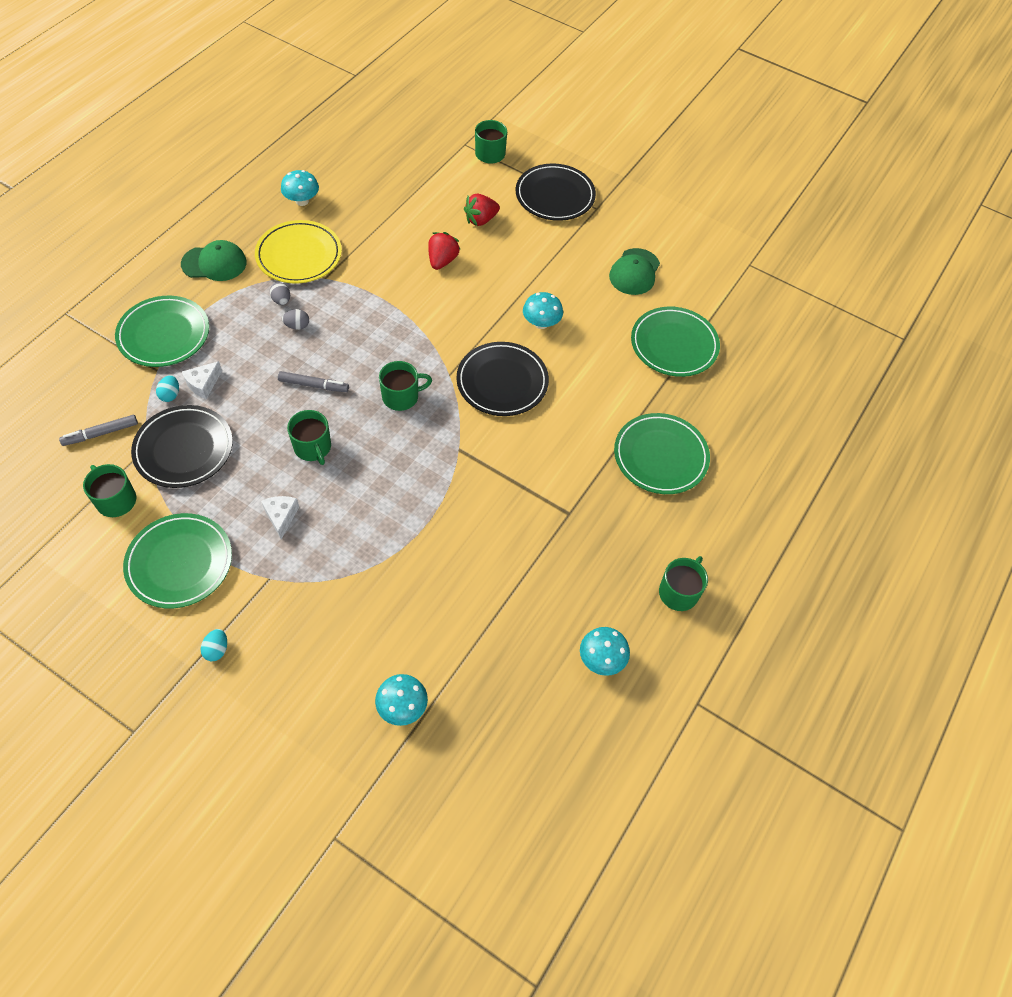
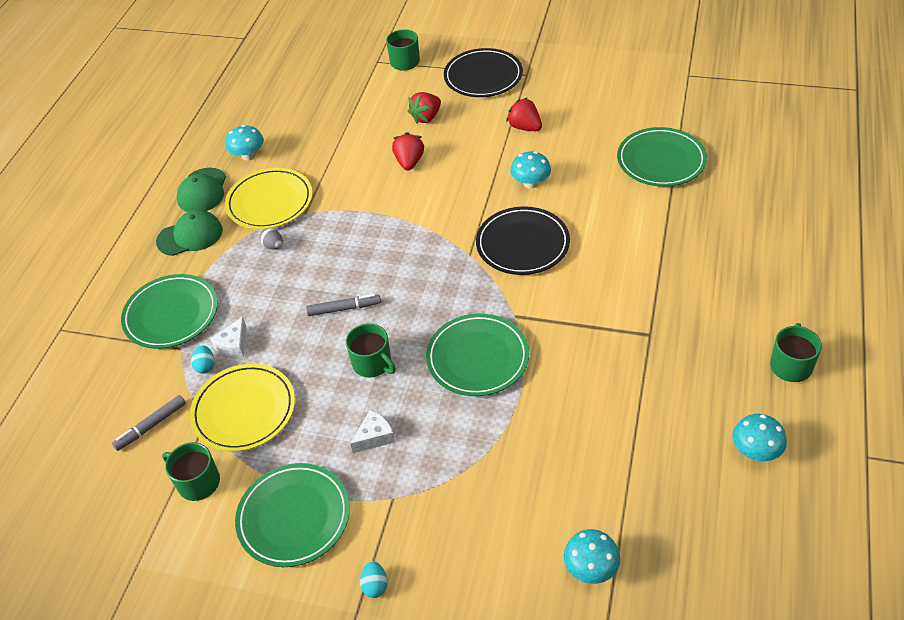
camera: 10 degrees left, 10 degrees down
black plate [131,405,233,488] -> yellow plate [190,364,295,452]
white cheese [261,496,299,539] -> white cheese turned 75 degrees clockwise [350,410,395,453]
grey egg [282,309,309,330] -> none
green mug [379,361,432,411] -> none
green cap [609,248,660,295] -> green cap moved to [177,168,226,212]
green plate [614,413,710,494] -> green plate moved to [426,314,529,396]
none -> red strawberry [506,98,542,131]

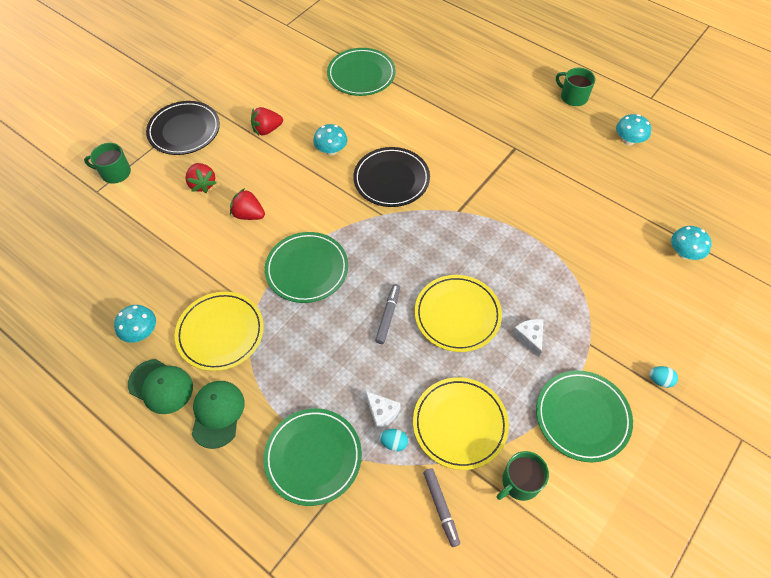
camera: 70 degrees left, 10 degrees up
grey egg [260,228,283,250] -> none
green mug [346,323,396,378] -> yellow plate [415,275,502,352]
green plate [426,314,529,396] -> green plate moved to [265,232,348,303]

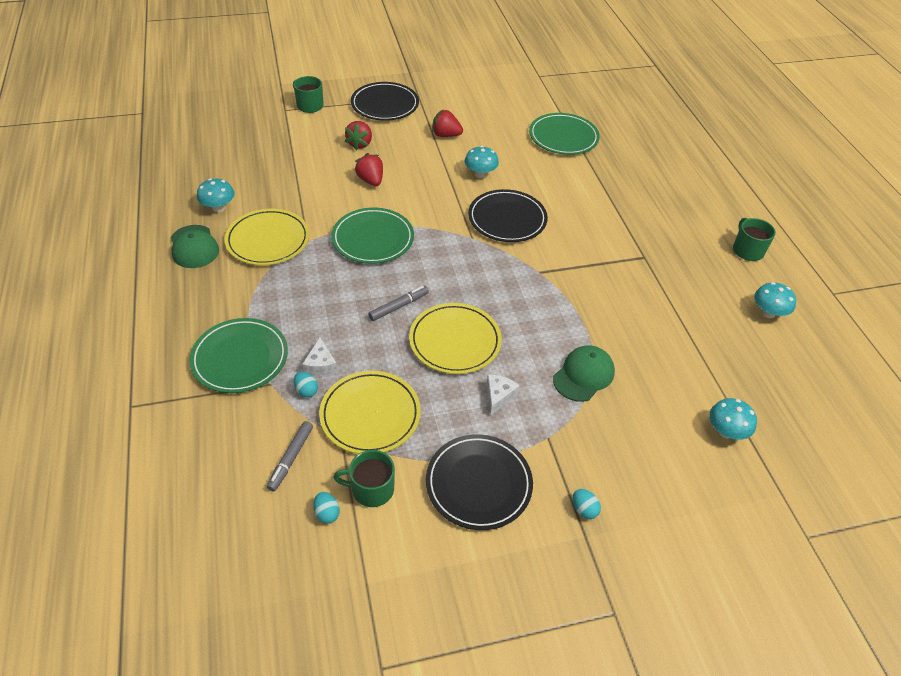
camera: 35 degrees right, 10 degrees down
green cap [192,381,245,449] -> green cap moved to [553,345,615,402]
green plate [536,370,633,462] -> black plate [426,434,533,530]
none -> turquoise egg [313,492,340,524]

